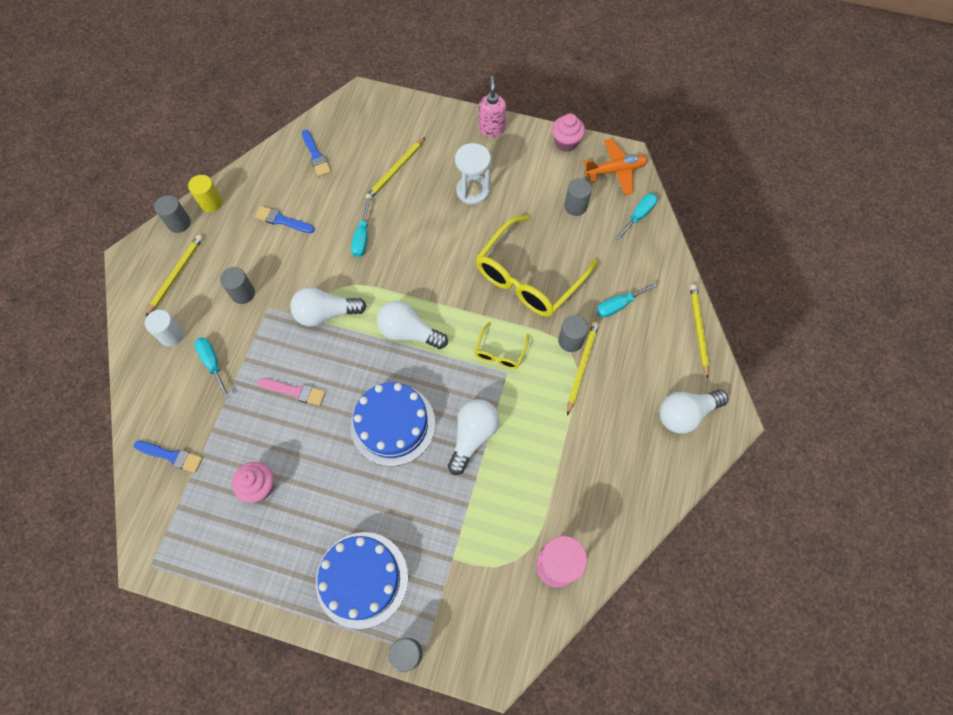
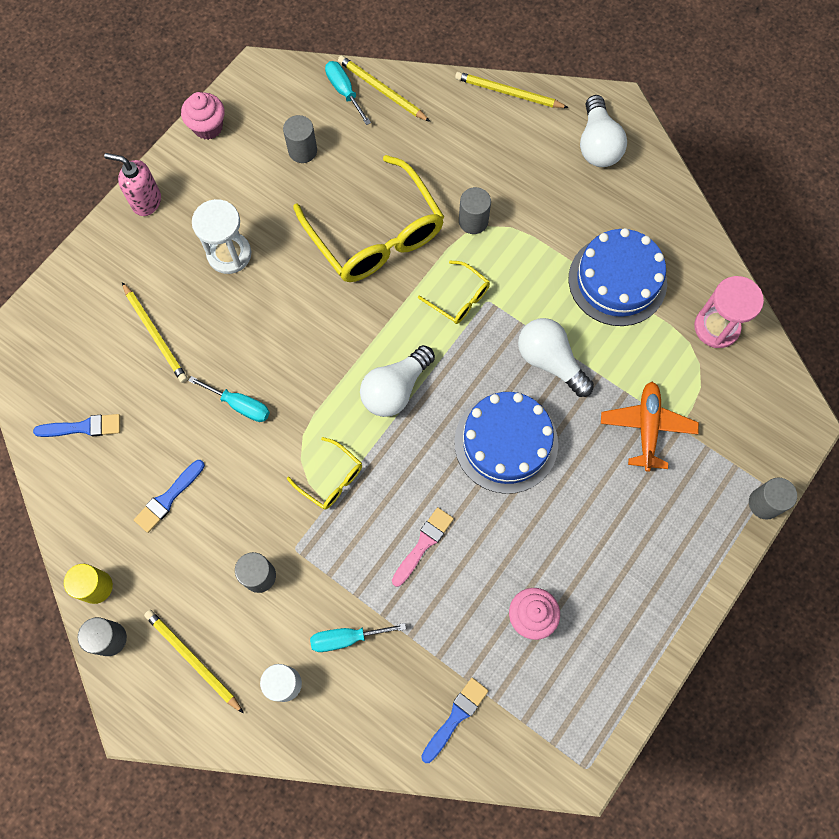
camera: 70 degrees left, 5 degrees up
white light bulb [290,287,366,326] -> yellow glasses [287,437,362,510]
blue cake [316,532,408,629] -> blue cake moved to [569,228,667,326]
yellow pencil [567,322,599,416] -> yellow pencil moved to [338,55,430,122]
orange plane [584,139,648,195] -> orange plane moved to [601,382,699,472]
turquoise screwdriver [597,282,658,318] -> none

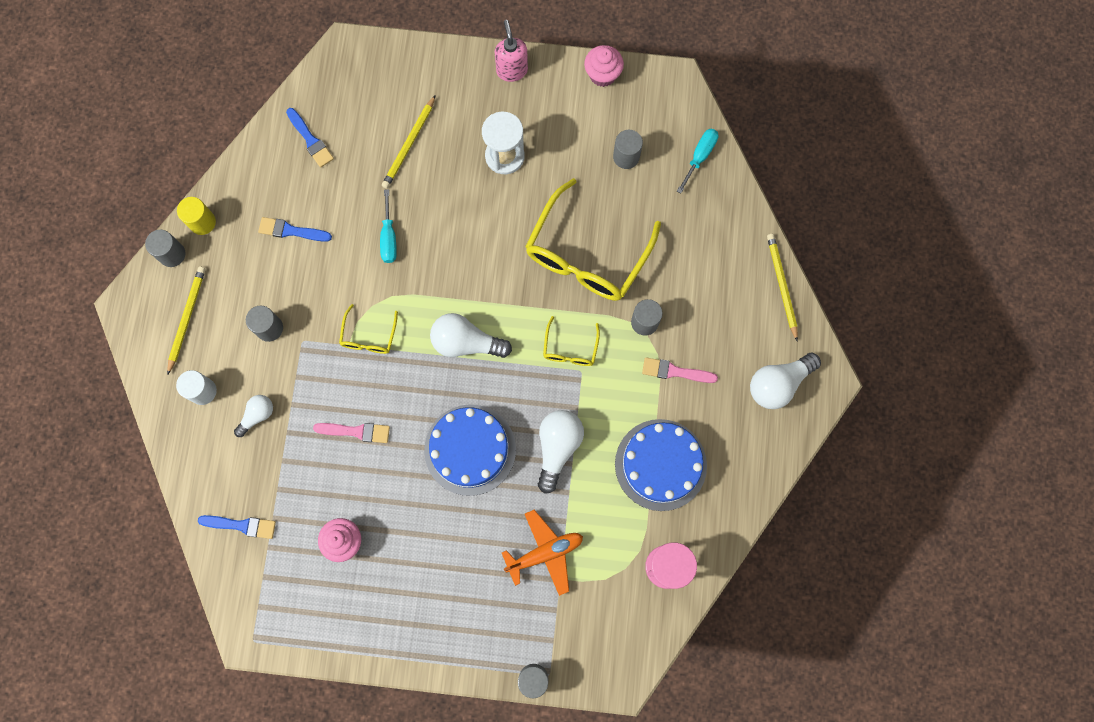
camera: 60 degrees right, 5 degrees up
turquoise screwdriver [310,623,406,652] -> white light bulb [234,395,273,437]
yellow pencil [338,55,430,122] -> none
none -> pink brush [642,357,718,383]

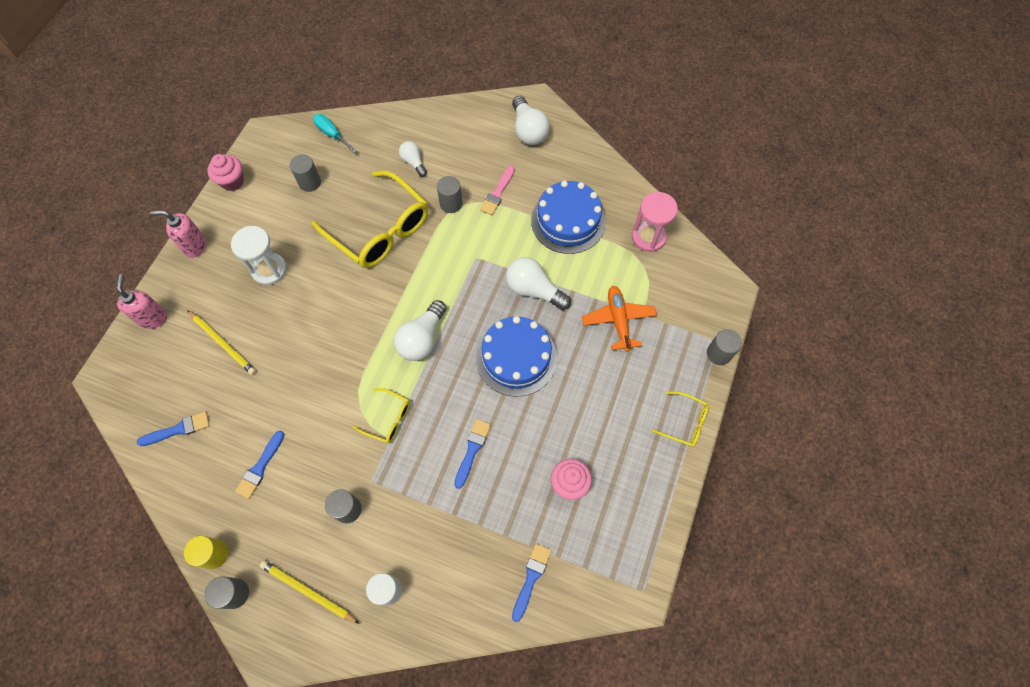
camera: 75 degrees left, 10 degrees down
white light bulb [234,395,273,437] -> white light bulb moved to [399,141,427,177]
pink brush [313,423,390,443] -> blue brush [454,419,491,489]
turquoise screwdriver [380,189,397,263] -> none
yellow glasses [543,316,600,366] -> yellow glasses moved to [651,392,709,447]
yellow pencil [767,234,798,341] -> none
none -> pink soap dispenser [117,274,167,329]

